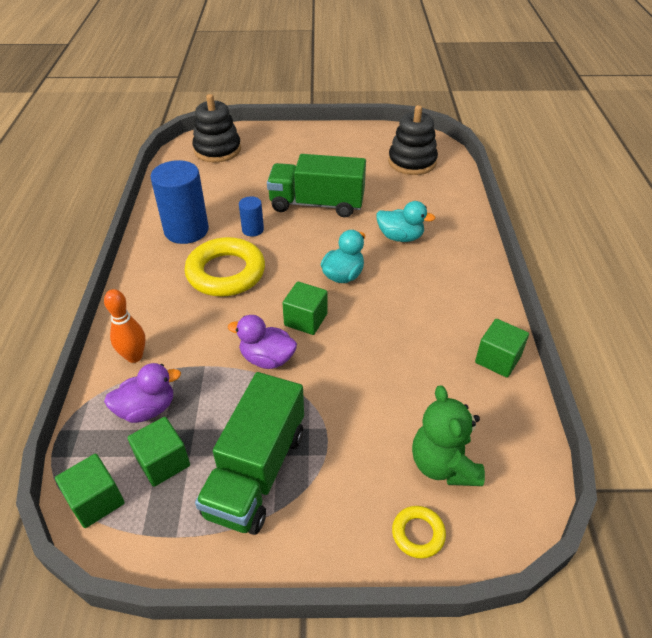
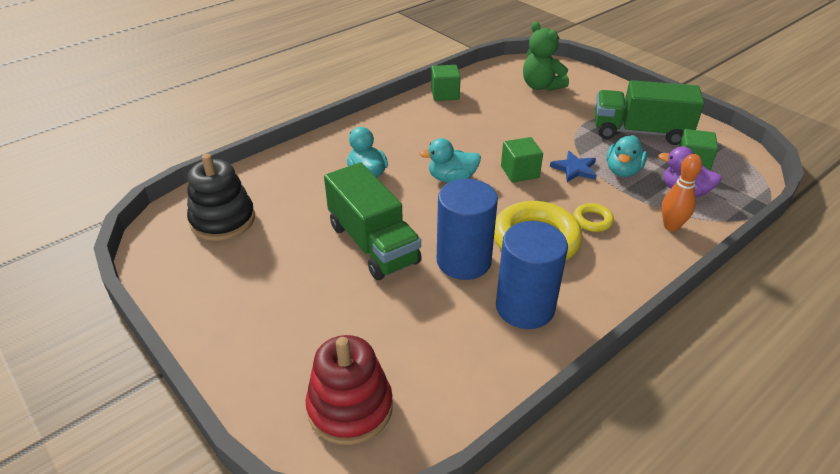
camera: 130 degrees left, 5 degrees down
green cube [55,454,125,528] -> none
black stacking toy [193,94,241,162] -> red stacking toy [306,335,393,445]
green truck [195,372,304,535] -> green truck turned 150 degrees counterclockwise [595,80,704,145]
purple duck [228,315,297,369] -> blue star [550,151,597,182]
blue cylinder [239,196,264,237] -> blue cylinder [437,179,498,280], size x2.02
yellow ring [392,506,446,559] -> yellow ring moved to [573,203,614,232]
green teddy bear [412,385,485,486] -> green teddy bear turned 105 degrees clockwise [523,22,569,91]
none -> turquoise duck [606,135,647,177]

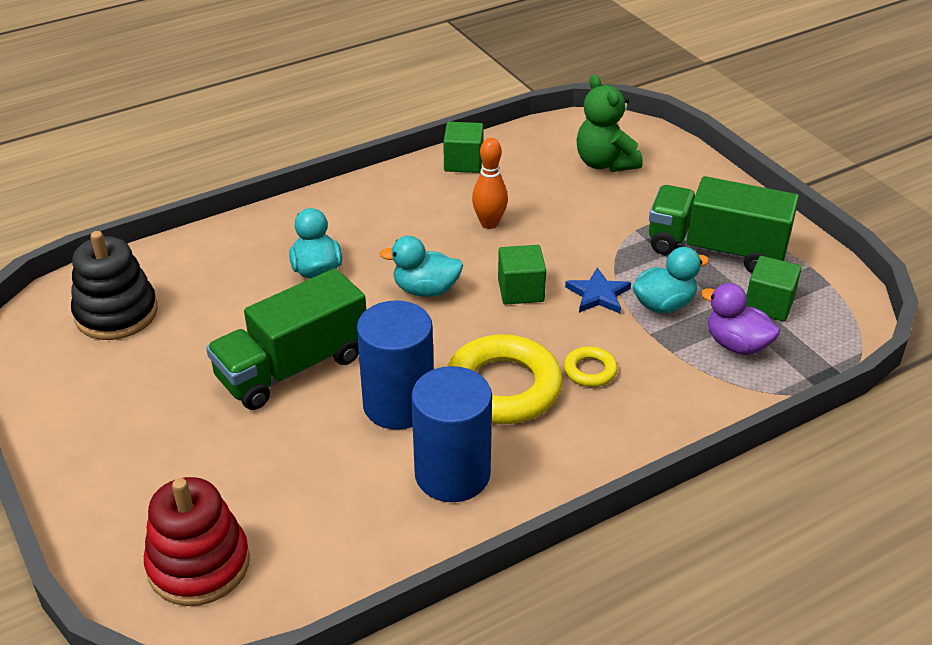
camera: 10 degrees right, 0 degrees up
green truck [324,162,422,280] -> green truck turned 75 degrees clockwise [206,268,366,410]
turquoise duck [606,135,647,177] -> turquoise duck turned 150 degrees counterclockwise [633,247,709,313]
orange bowling pin [662,154,702,231] -> orange bowling pin moved to [472,138,508,229]

